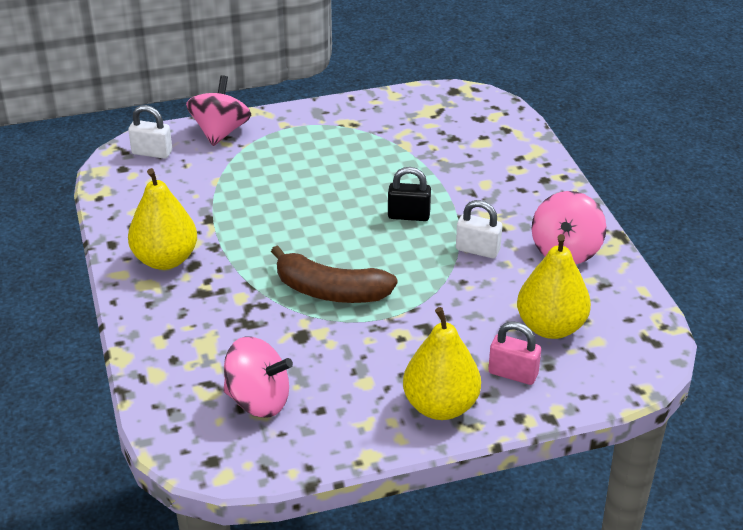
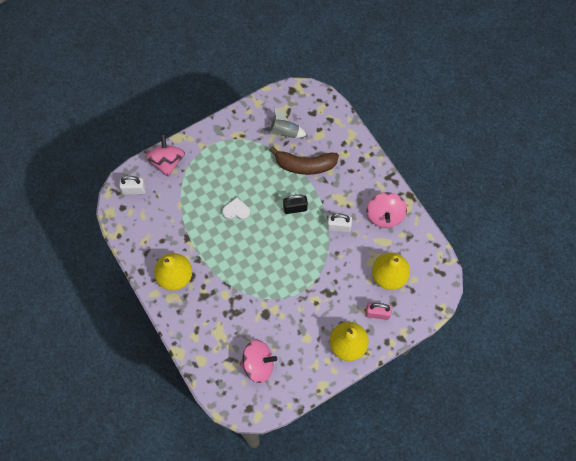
camera: 15 degrees left, 30 degrees up
brown banana [271,245,397,303] -> brown banana moved to [269,146,339,175]
none -> white heart [222,197,250,220]
none -> grey rocket [263,107,307,138]

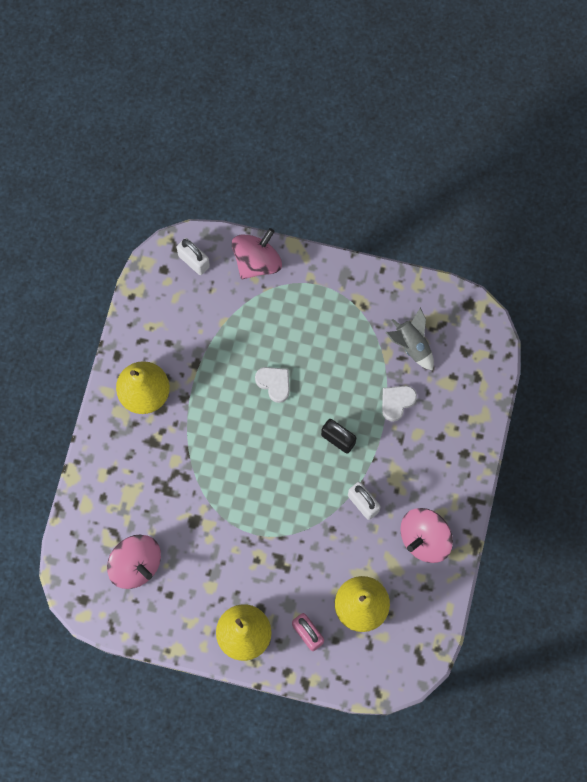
camera: 45 degrees right, 5 degrees up
brown banana [269,146,339,175] -> white heart [382,386,417,422]

